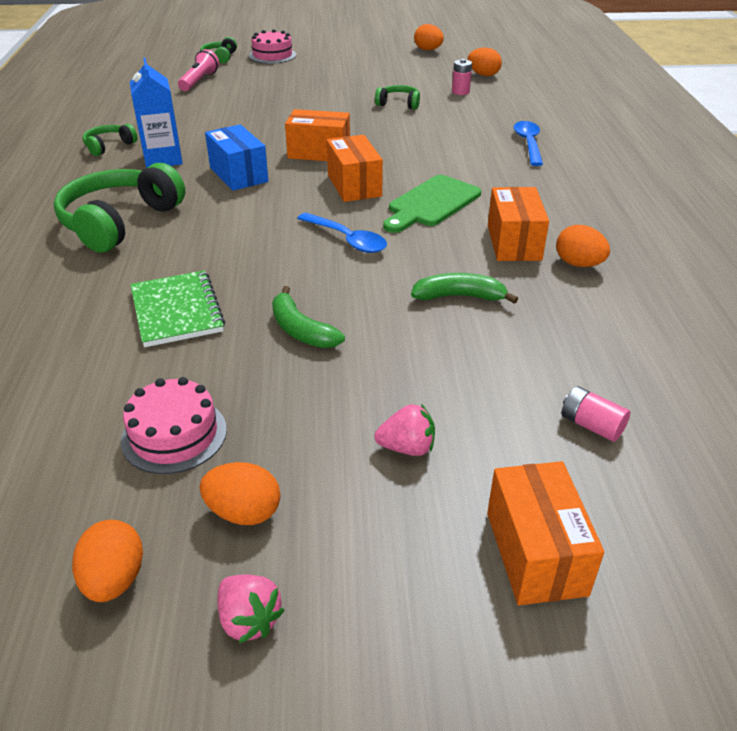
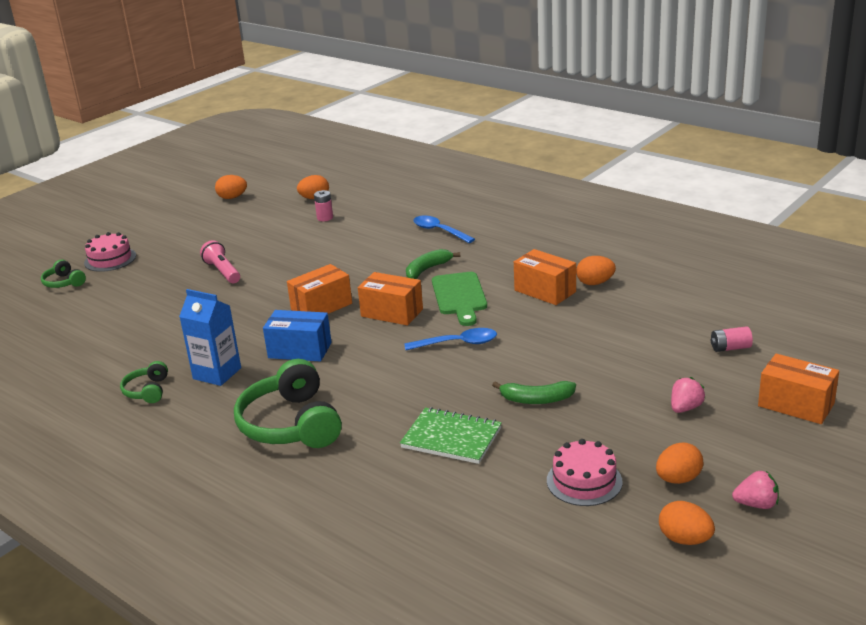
camera: 45 degrees left, 10 degrees down
pink flashlight [178,49,219,91] -> pink flashlight moved to [200,240,240,283]
green headphones [375,85,420,109] -> none
green banana [411,273,518,304] -> green banana moved to [406,249,461,279]

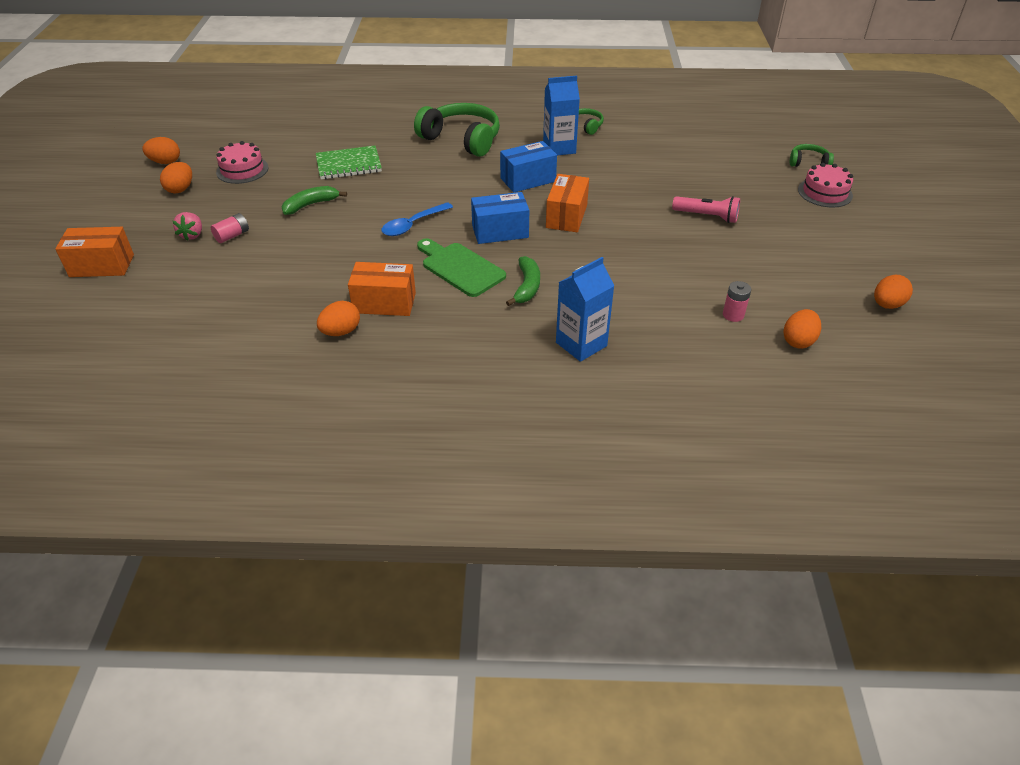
camera: 140 degrees right, 15 degrees up
orange box [358,272,423,325] -> blue box [471,192,529,244]
blue spoon [413,216,475,243] -> blue carton [556,257,615,362]
pink battery [711,326,753,352] -> pink battery moved to [211,213,249,243]
pink strawberry [732,471,779,509] -> none

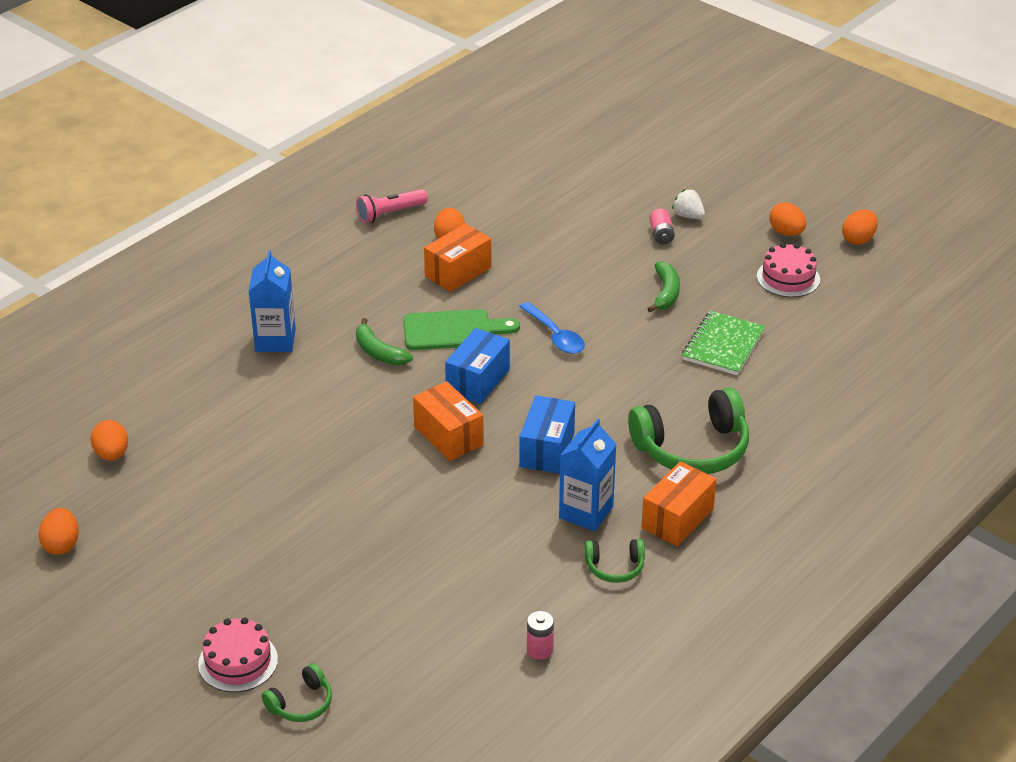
camera: 130 degrees right, 5 degrees down
orange box [55,227,134,277] -> orange box moved to [641,461,716,546]
pink strawberry [173,212,202,241] -> white strawberry [672,189,705,219]
blue spoon [381,202,453,236] -> blue spoon turned 150 degrees clockwise [519,302,585,354]
pink flashlight [672,196,740,223] -> pink flashlight moved to [356,189,428,223]
pink battery [723,281,751,322] -> pink battery moved to [527,611,554,660]

